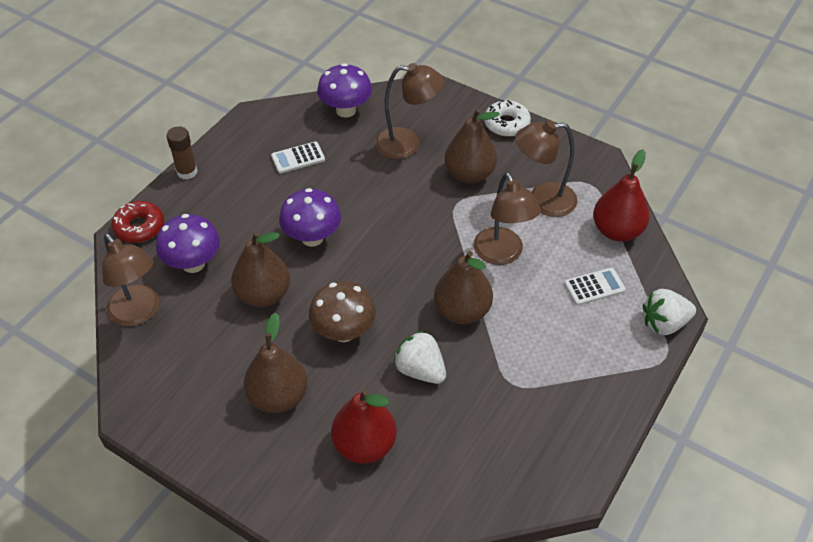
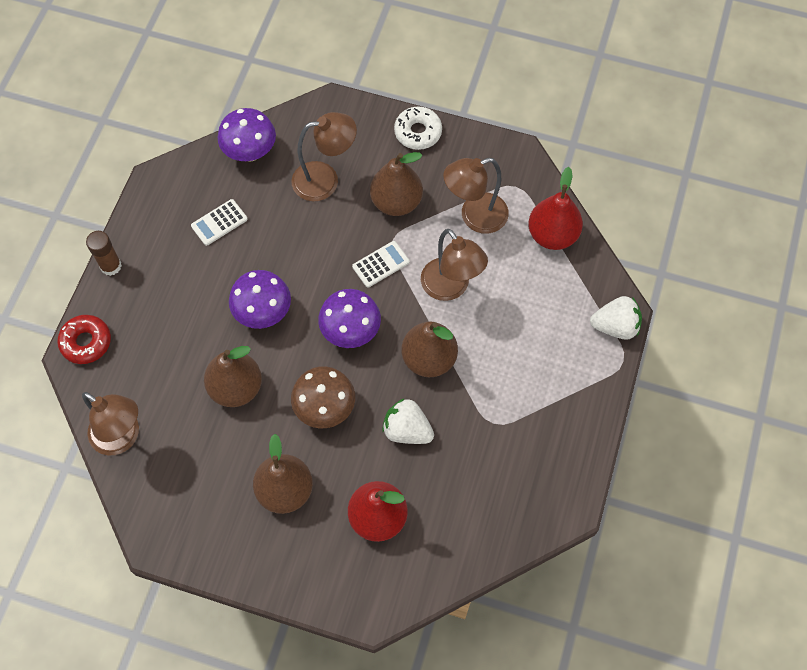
camera: 15 degrees left, 15 degrees up
purple mushroom [156,214,220,273] -> purple mushroom moved to [318,289,381,348]
white calculator [564,268,626,305] -> white calculator moved to [352,241,410,288]
white strawberry [643,289,696,335] -> white strawberry turned 150 degrees counterclockwise [590,296,642,340]

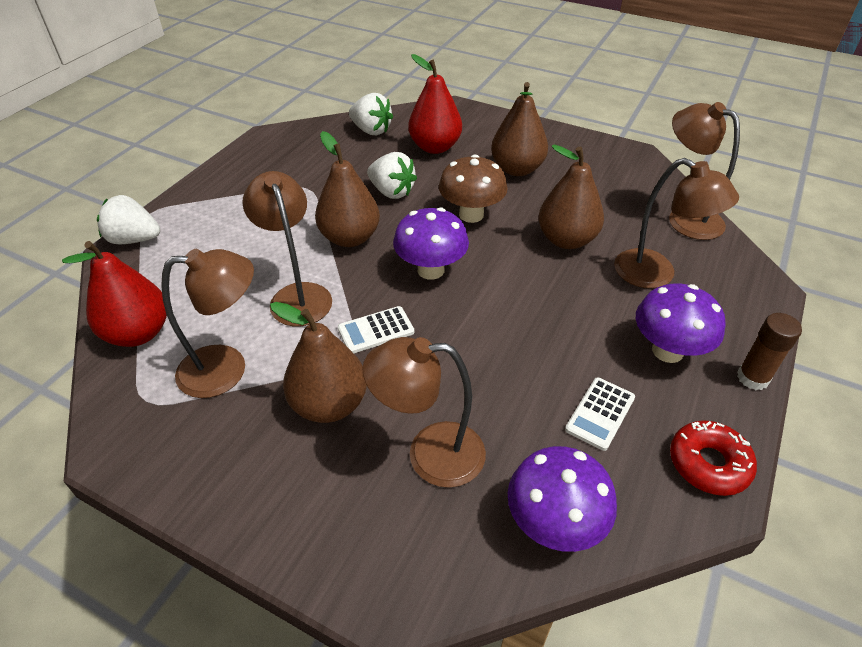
camera: 170 degrees left, 20 degrees down
red donut [57,315,111,364] -> red donut moved to [670,420,757,496]
white calculator [191,199,248,246] -> white calculator turned 150 degrees clockwise [565,377,635,451]
purple mushroom [229,270,291,329] -> purple mushroom moved to [636,283,726,363]
white donut [394,107,442,150] -> none
none -> white strawberry [349,93,393,135]
none -> brown lamp [614,158,739,288]

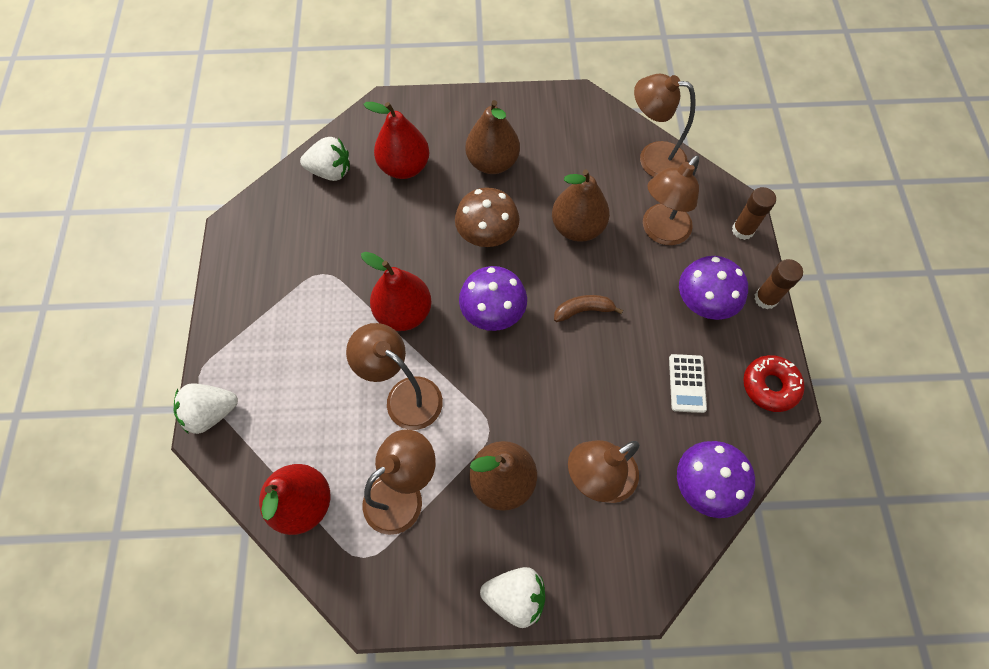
camera: 30 degrees left, 20 degrees up
brown pear [315,131,380,247] -> red pear [361,252,432,331]
white calculator [338,306,414,353] -> none
white strawberry [367,152,417,199] -> white strawberry moved to [480,567,545,628]
brown lamp [614,158,739,288] -> brown lamp turned 120 degrees clockwise [643,155,699,245]
none -> brown banana [554,295,623,322]
none -> brown glue stick [732,187,776,240]

